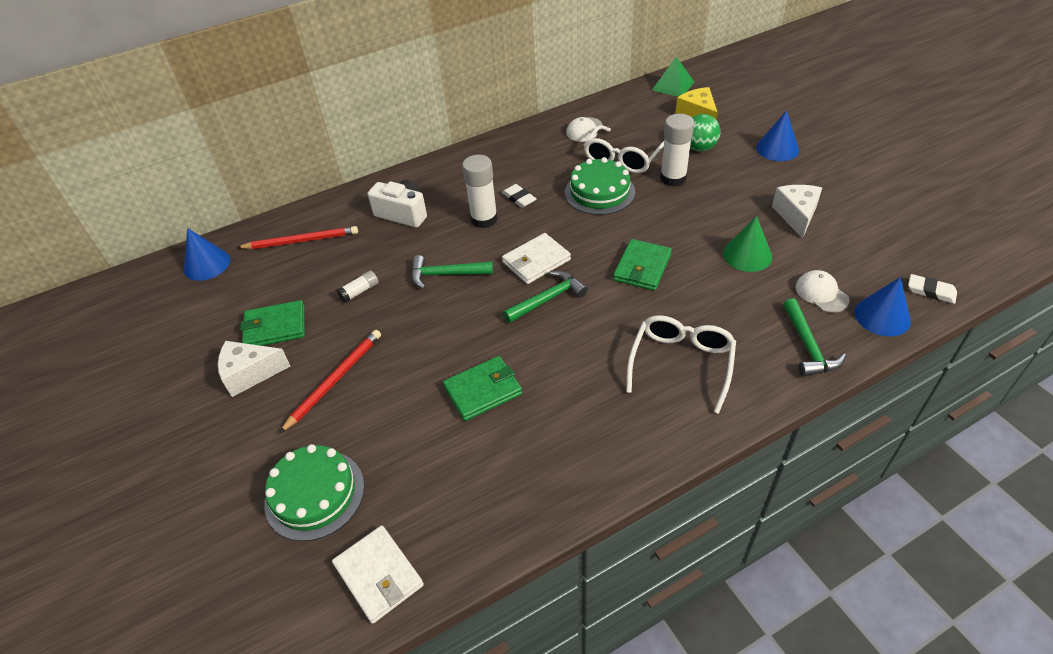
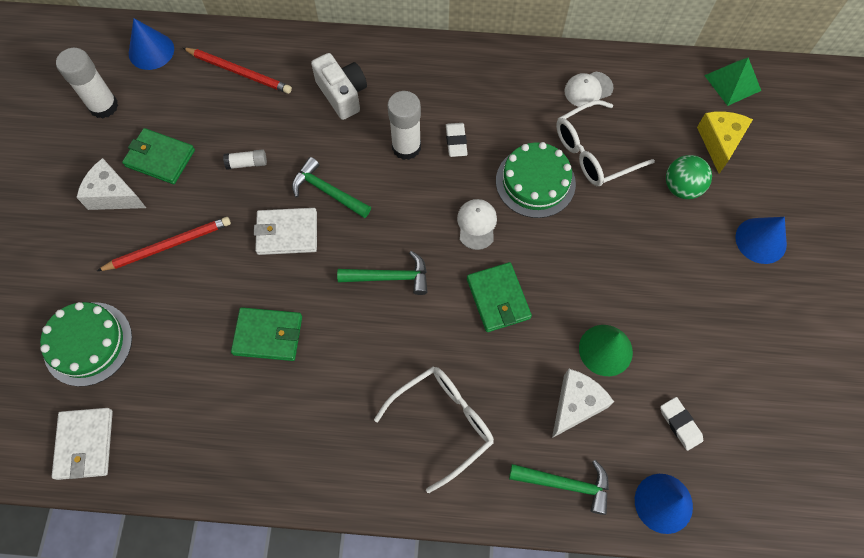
camera: 30 degrees right, 20 degrees up
white wallet [502,233,571,284] -> white wallet moved to [254,208,317,255]
green wallet [613,239,672,291] -> green wallet turned 75 degrees counterclockwise [467,262,532,332]
white glue stick [660,114,694,187] -> white glue stick moved to [56,48,118,119]
white cheese [772,185,822,239] -> white cheese moved to [552,369,614,438]
green hammer [783,298,846,377] -> green hammer turned 105 degrees counterclockwise [509,460,609,515]
white cap [795,270,849,313] -> white cap moved to [457,199,497,250]
white eraser [908,274,957,304] -> white eraser moved to [660,397,703,451]

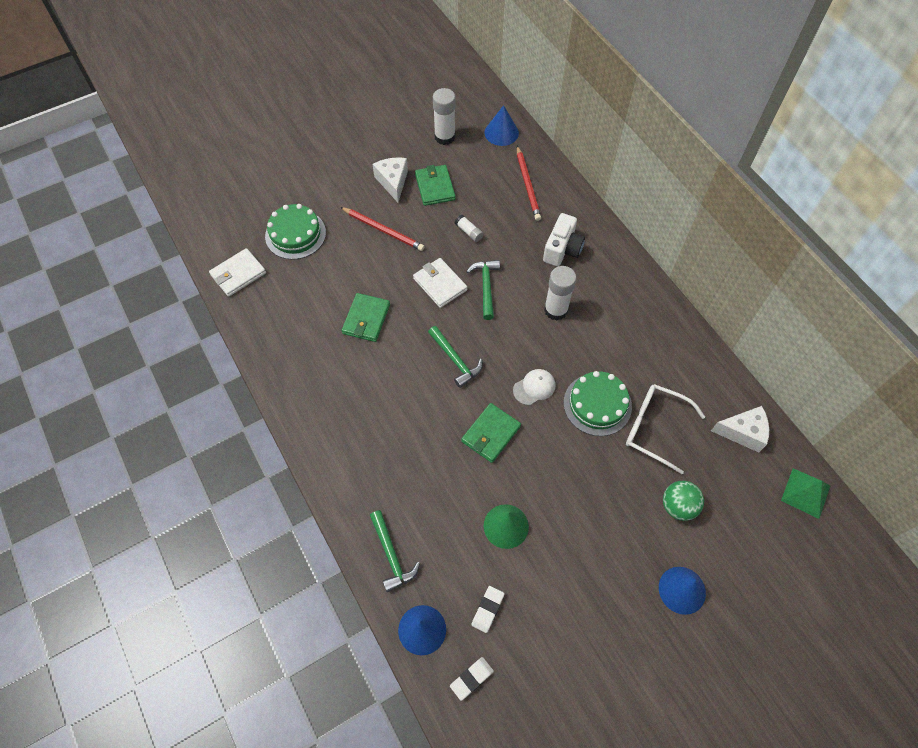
camera: 55 degrees right, 5 degrees down
green wallet [231,307,302,361] -> green wallet turned 45 degrees clockwise [342,293,390,342]
white glasses [374,366,494,493] -> none
white eraser [446,123,468,157] -> white eraser moved to [450,657,494,701]
white cheese [552,369,614,438] -> white cheese moved to [711,406,769,453]
white cap [564,72,614,107] -> none
yellow cheese [697,111,753,174] -> none

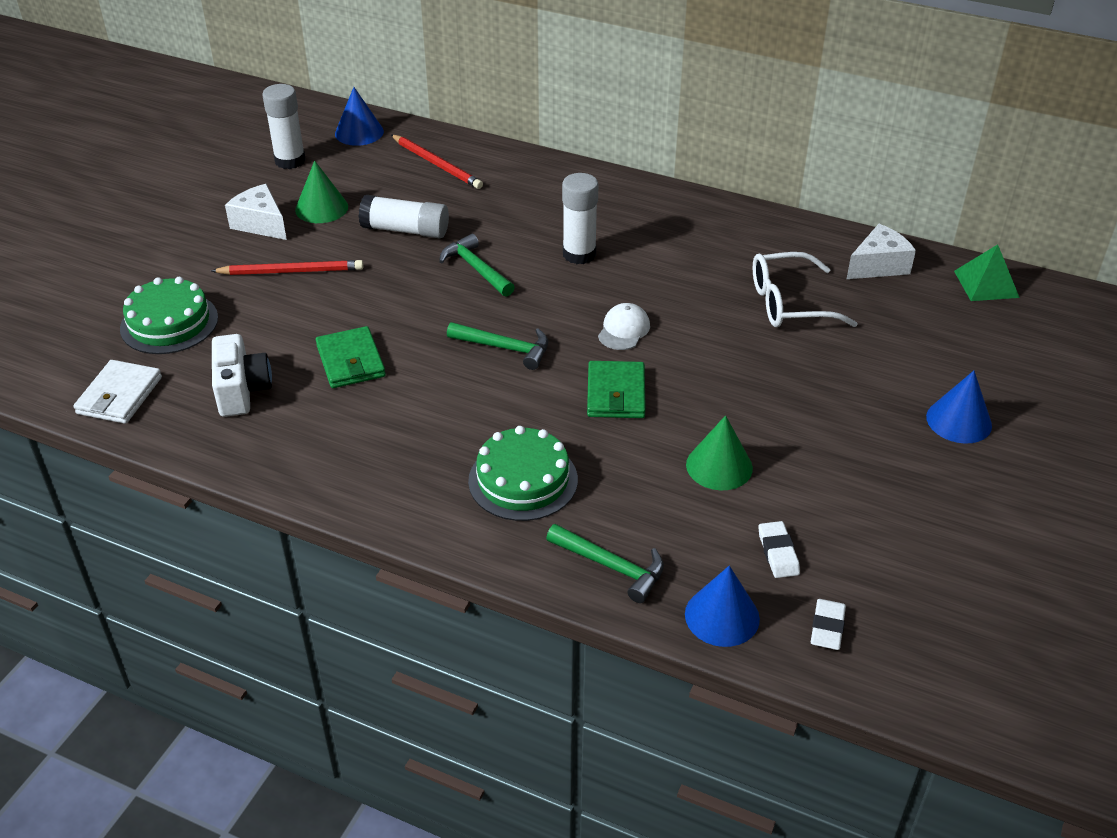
camera: 35 degrees left, 20 degrees down
white wallet [413,258,467,308] -> none
green wallet [415,165,456,206] -> green cone [295,160,348,223]
white glue stick [455,215,483,242] -> white glue stick [358,195,449,239], size x1.91
white camera [543,213,585,266] -> white camera moved to [212,334,272,417]
green cake [564,371,632,436] -> green cake moved to [468,426,578,521]
green ball [663,481,704,521] -> none

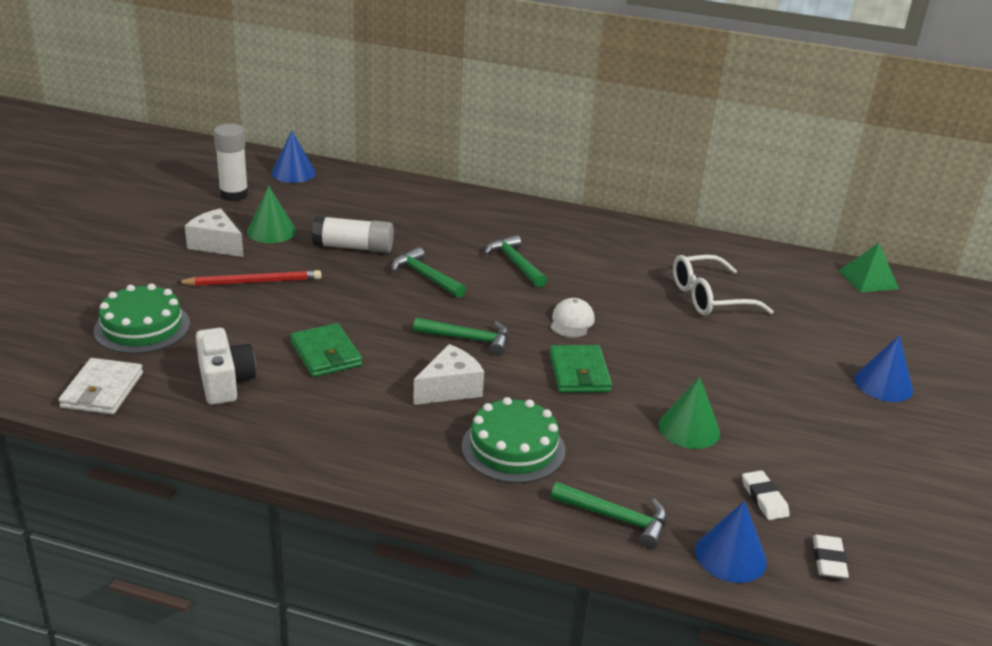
camera: 10 degrees left, 10 degrees down
red pencil [391,134,483,189] -> none
white glue stick [562,173,598,264] -> green hammer [484,235,547,288]
white cheese [847,224,916,279] -> white cheese moved to [413,344,484,405]

